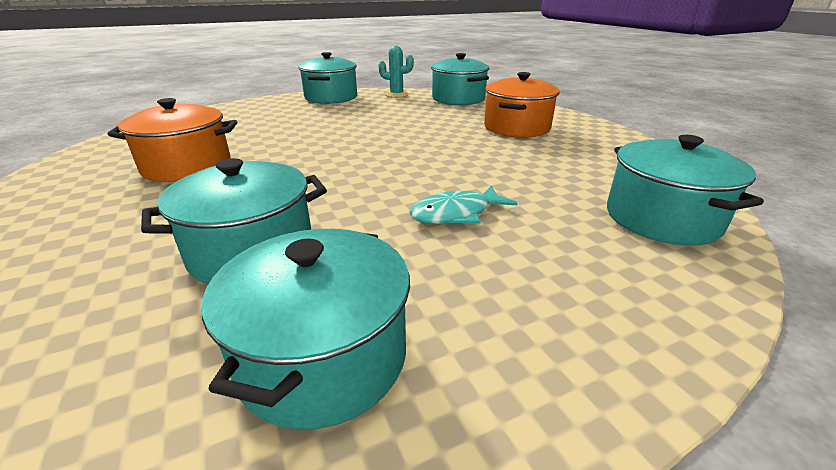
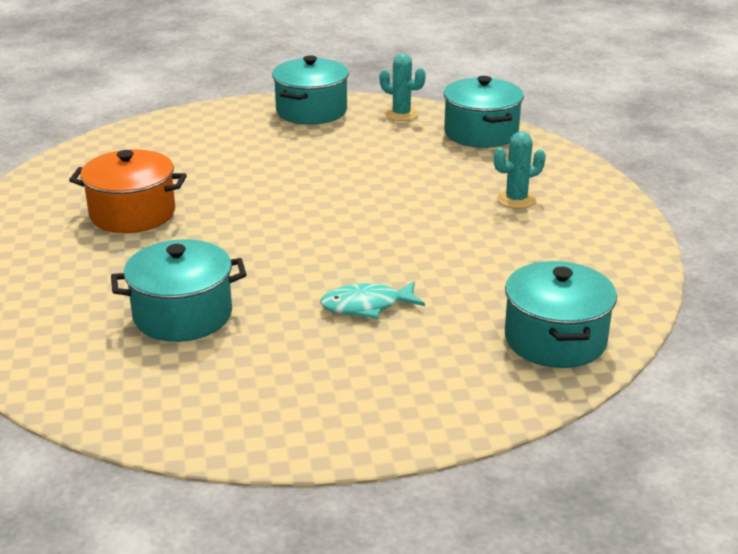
camera: 15 degrees right, 0 degrees up
turquoise pot [202,229,410,430] -> none
orange pot [484,72,560,138] -> turquoise cactus [494,132,546,209]

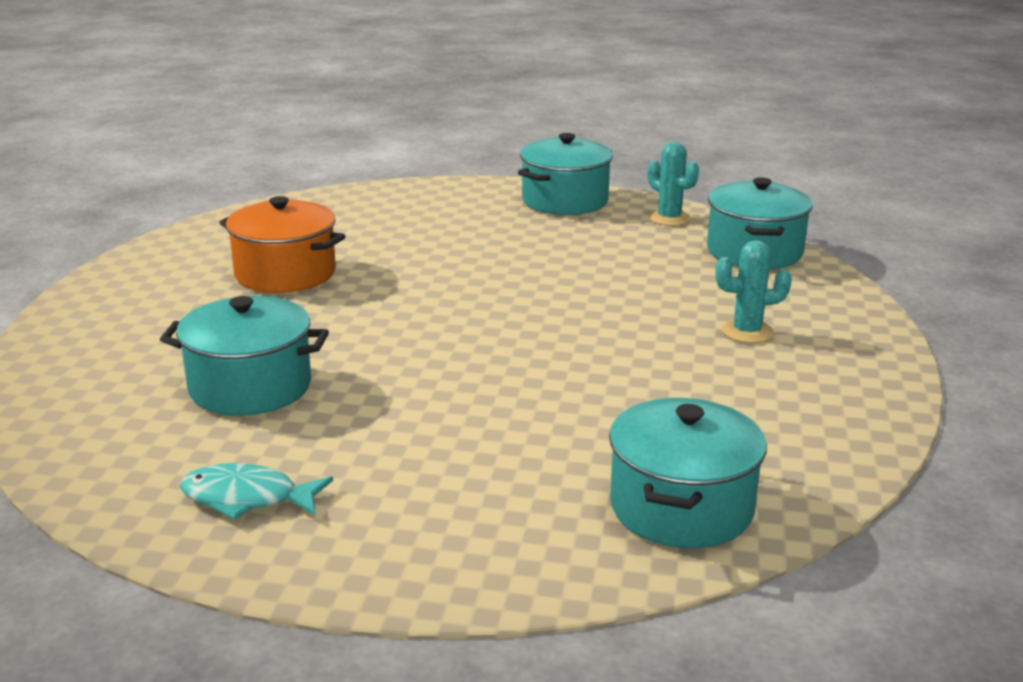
camera: 20 degrees right, 5 degrees down
turquoise fish [320,281,425,319] -> turquoise fish moved to [180,463,333,520]

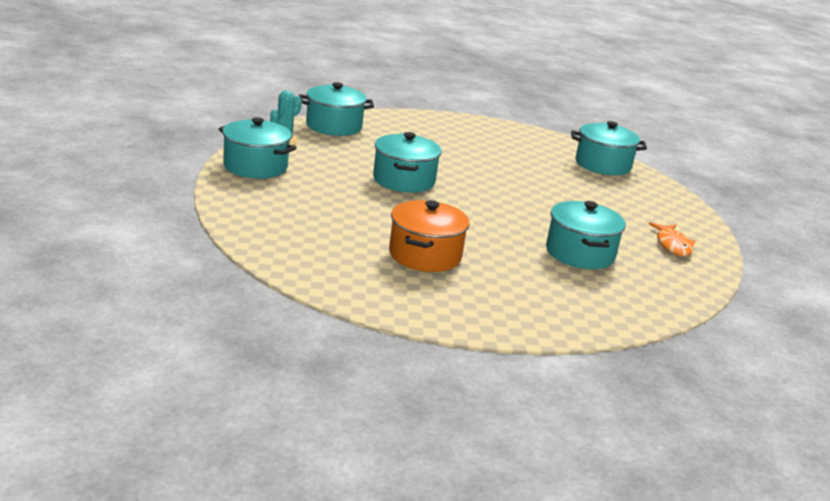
camera: 105 degrees left, 0 degrees up
turquoise fish [180,463,333,520] -> orange fish [649,222,695,256]
turquoise cactus [715,240,792,343] -> none
none -> turquoise pot [373,132,442,192]

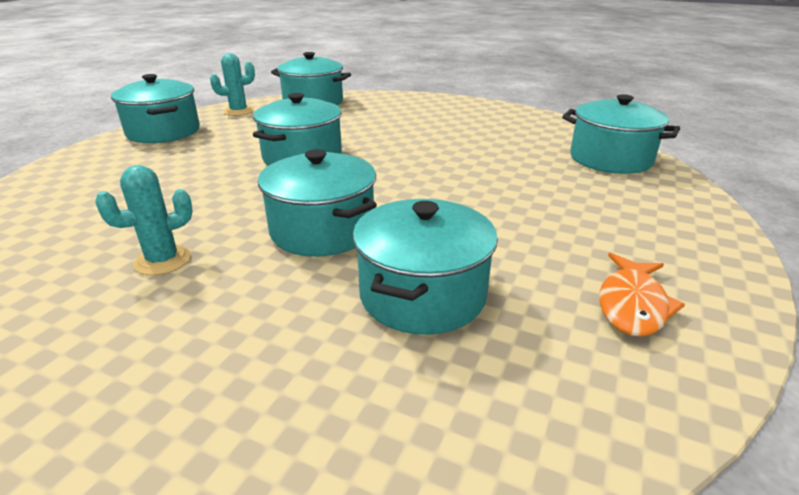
camera: 30 degrees right, 5 degrees up
orange pot [389,200,470,272] -> turquoise cactus [95,165,193,276]
none -> turquoise pot [258,149,377,257]

